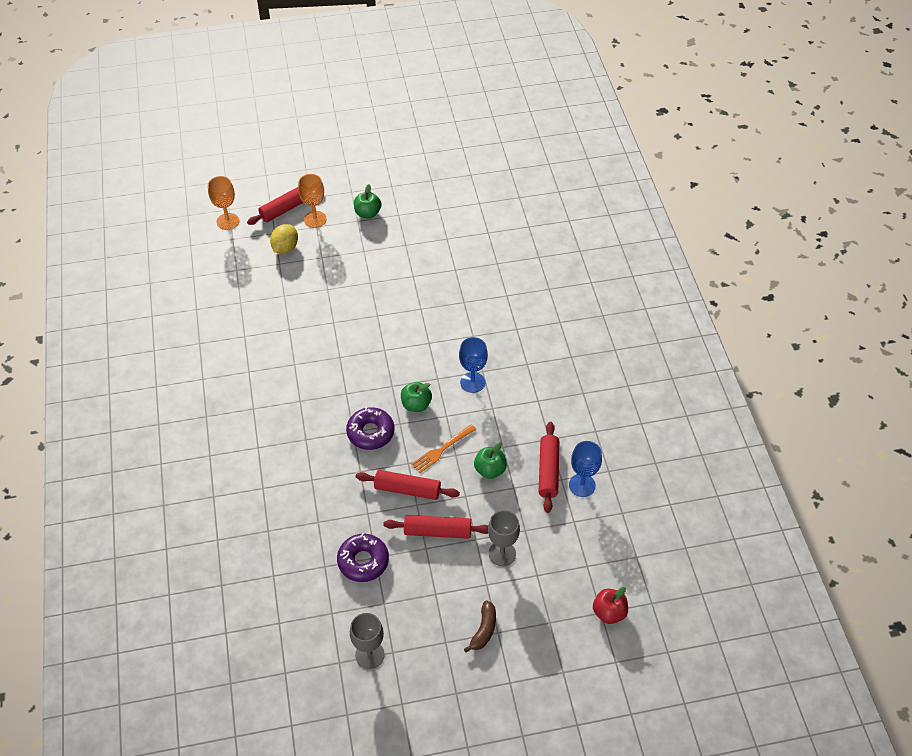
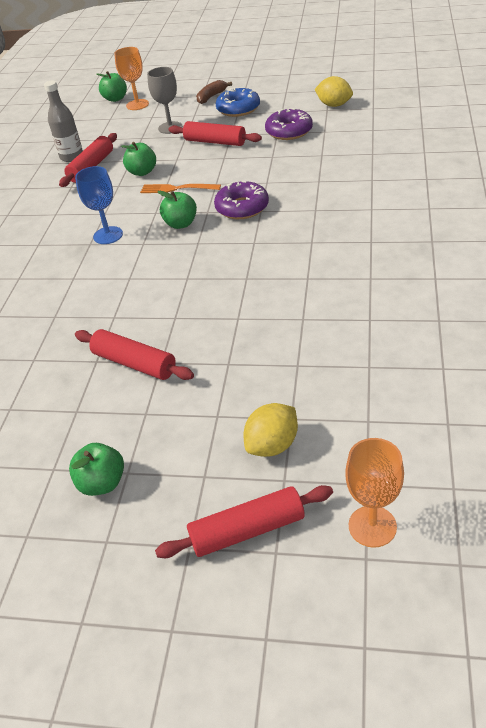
camera: 155 degrees left, 10 degrees down
orange goblet [298,174,327,228] -> orange goblet moved to [114,47,149,110]
grey goblet [350,613,385,669] -> none
red rolling pin [356,470,460,500] -> red rolling pin moved to [75,329,194,380]
orange fork [411,424,476,473] -> orange fork turned 150 degrees counterclockwise [140,184,221,193]
blue goblet [569,441,602,497] -> grey bottle [44,81,83,162]
red apple [593,587,628,624] -> green apple [97,71,127,102]
none -> blue donut [216,88,260,117]
none -> yellow lemon [315,76,353,107]

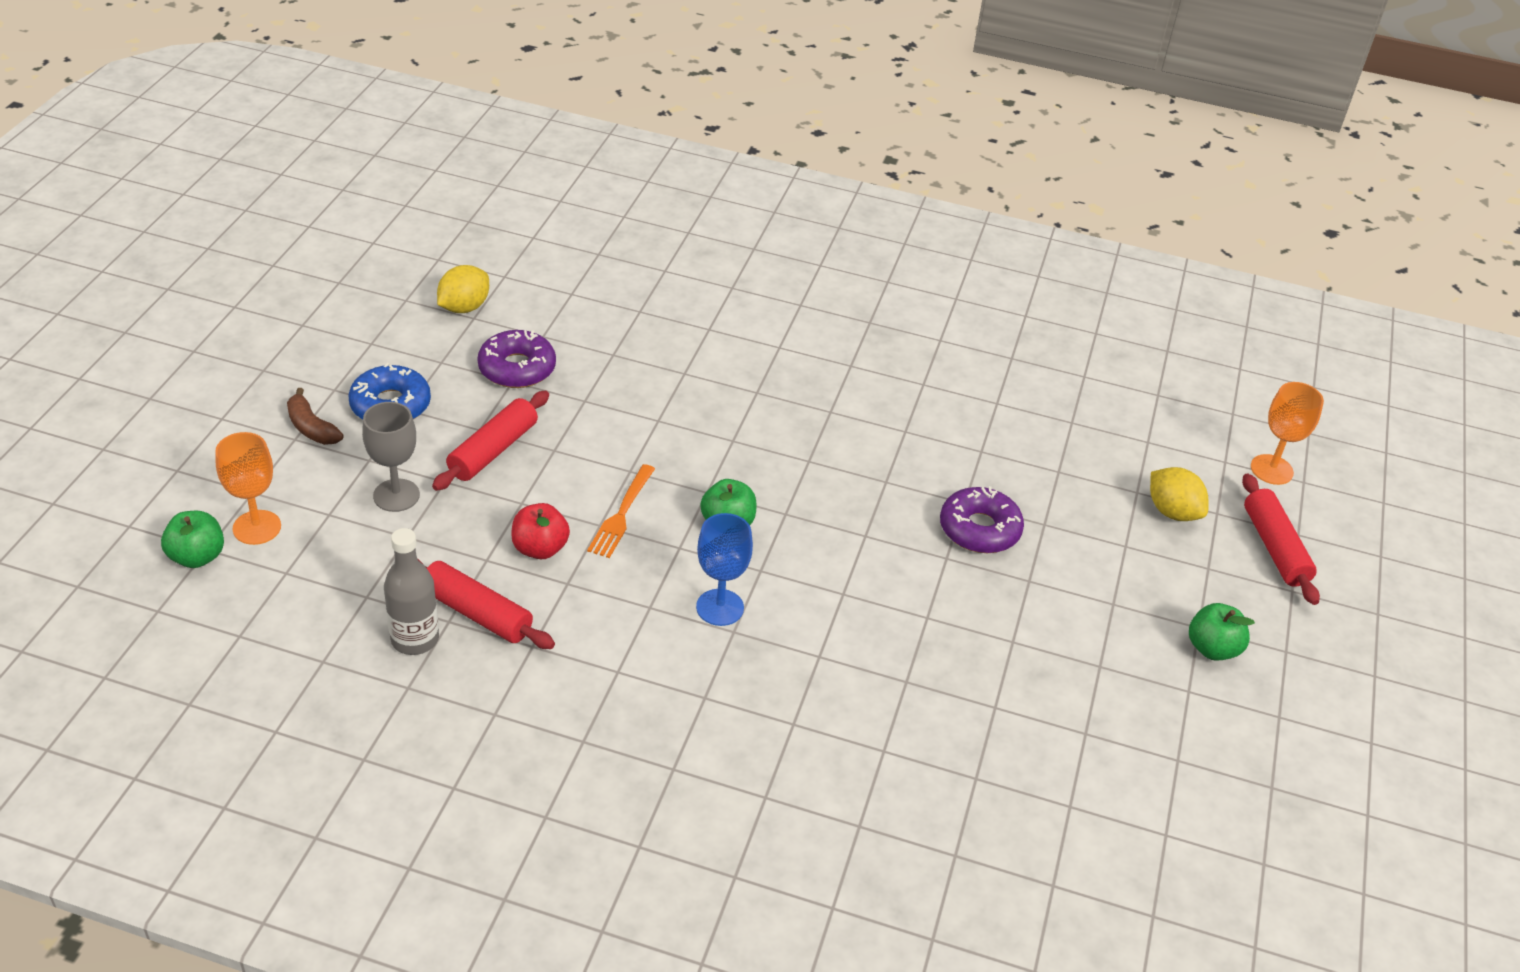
camera: 90 degrees left, 0 degrees up
red rolling pin [75,329,194,380] -> none
green apple [121,142,156,176] -> red apple [511,503,570,559]
purple donut [214,181,269,219] -> purple donut moved to [940,486,1024,553]

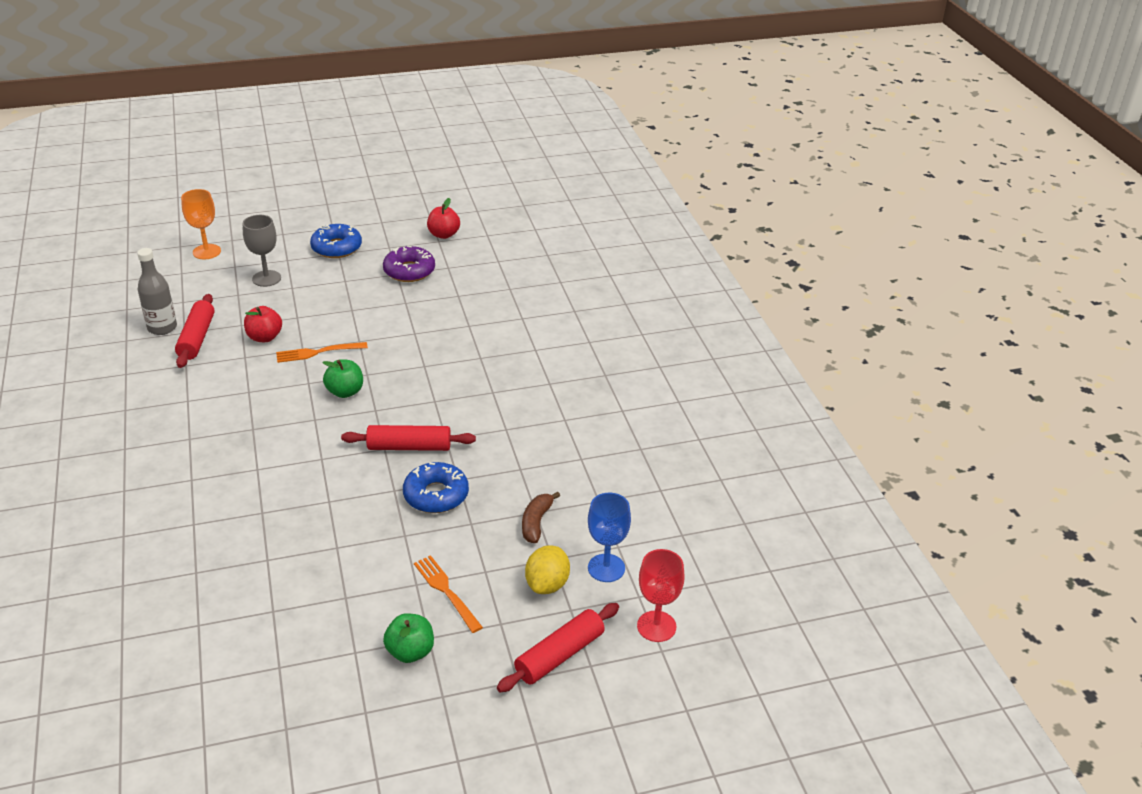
camera: 60 degrees right, 5 degrees down
green apple [161,511,224,568] -> none
brown banana [287,388,344,445] -> brown banana moved to [522,492,560,543]
red rolling pin [432,391,549,491] -> red rolling pin moved to [341,425,476,451]
yellow lemon [437,265,489,313] -> red apple [427,198,460,239]
blue goblet [696,513,753,626] -> blue goblet moved to [588,493,631,582]
purple donut [940,486,1024,553] -> blue donut [403,462,469,513]
orange goblet [1251,382,1324,485] -> red goblet [637,549,684,642]
none -> orange fork [414,555,483,633]

